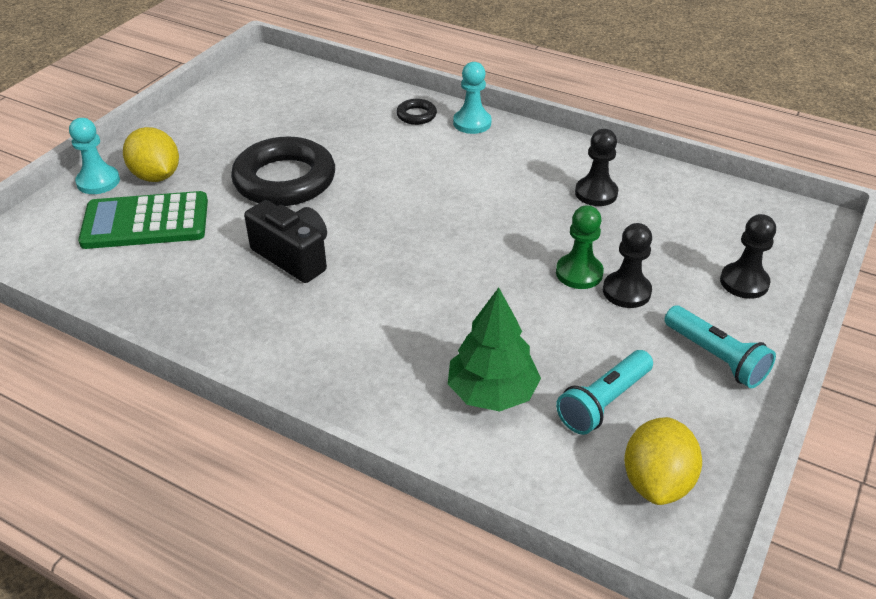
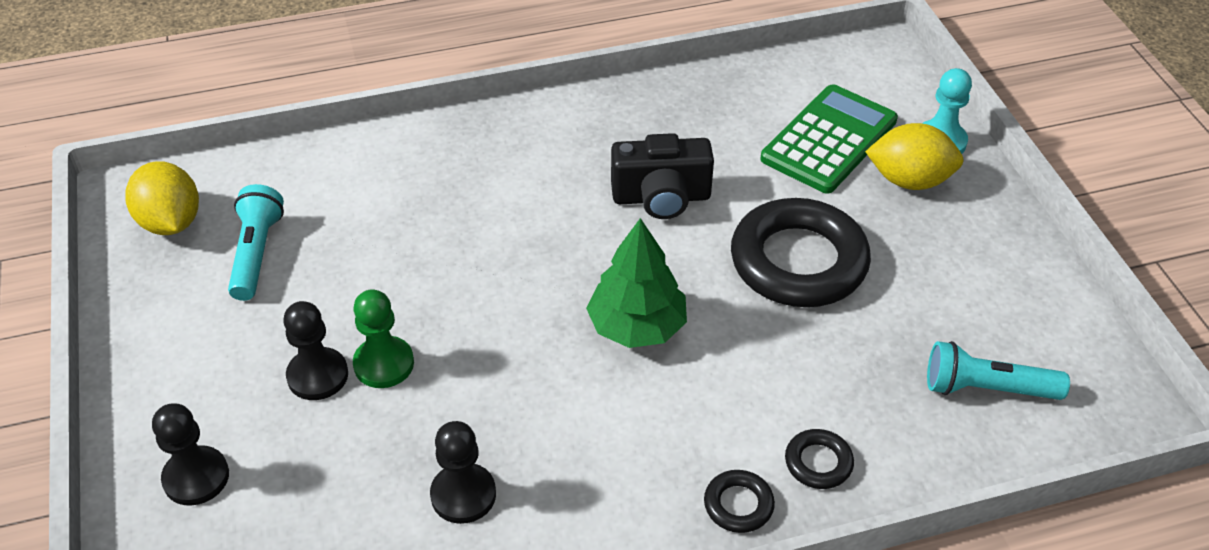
camera: 135 degrees right, 5 degrees up
green tree [448,288,541,412] -> green tree moved to [586,218,687,348]
turquoise pawn [453,62,492,134] -> black ring [704,470,775,533]
turquoise flashlight [664,305,776,388] -> turquoise flashlight moved to [927,341,1070,400]

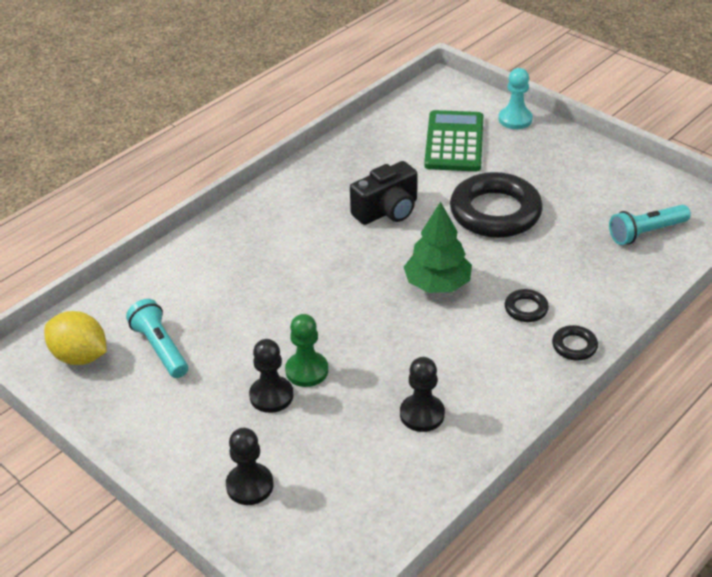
camera: 30 degrees left, 5 degrees down
black ring [785,429,854,489] -> black ring moved to [504,289,549,322]
yellow lemon [865,123,964,190] -> none

